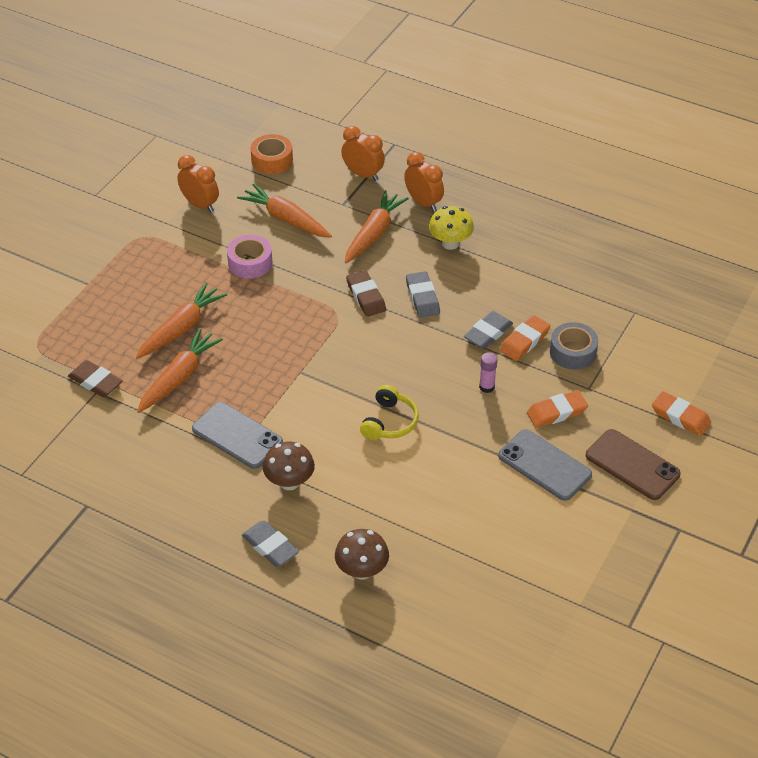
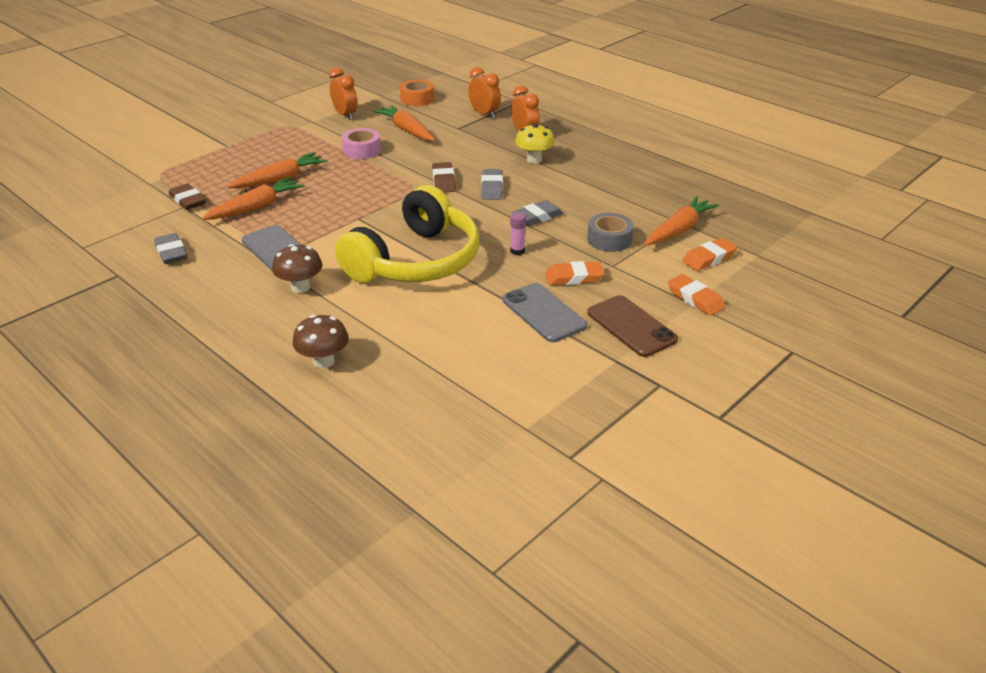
camera: 15 degrees right, 10 degrees down
grey eraser [242,520,299,567] -> grey eraser moved to [154,233,187,264]
orange carrot [345,190,409,263] -> orange carrot moved to [645,196,719,246]
yellow headphones [360,385,419,440] -> yellow headphones [335,185,479,283], size x2.36
orange eraser [500,315,550,361] -> orange eraser moved to [682,238,737,271]

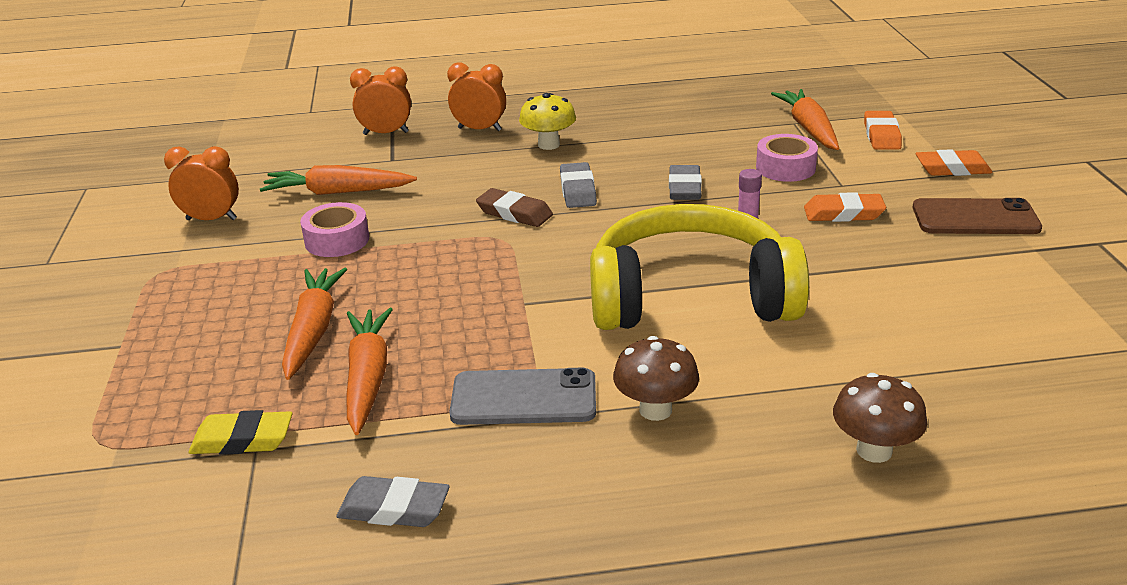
camera: 50 degrees left, 5 degrees down
brown eraser [169,184,206,210] -> yellow eraser [189,410,292,455]
yellow headphones [335,185,479,283] -> yellow headphones turned 75 degrees counterclockwise [590,204,809,330]
orange tape [400,80,434,106] -> none
grey eraser [481,169,503,200] -> grey eraser turned 45 degrees clockwise [560,162,597,208]
grey phone [502,283,587,342] -> none
orange eraser [545,261,605,285] -> orange eraser turned 60 degrees clockwise [804,192,886,222]
grey tape [587,213,634,252] -> pink tape [756,134,818,182]

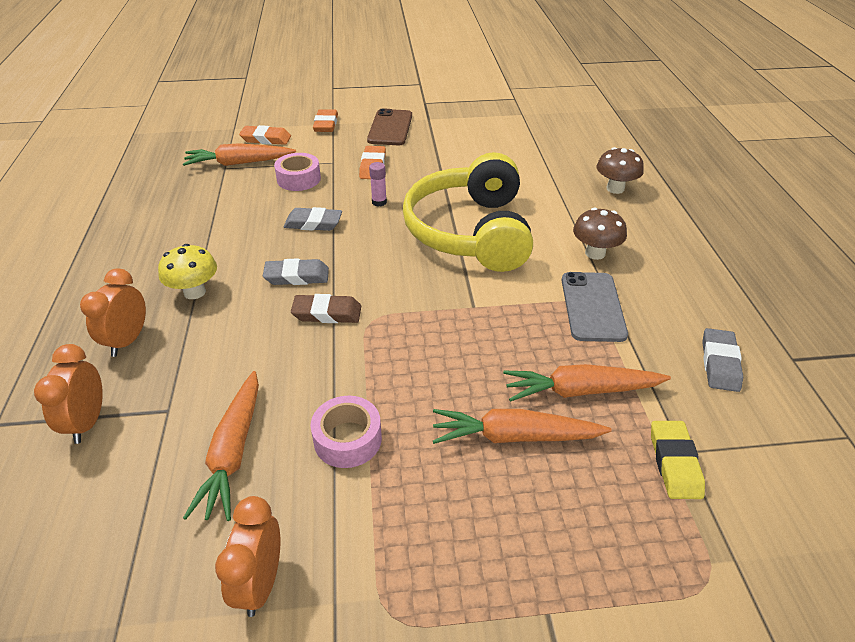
camera: 90 degrees left, 10 degrees up
brown eraser [476,188,553,227] -> brown eraser turned 60 degrees clockwise [291,294,361,323]

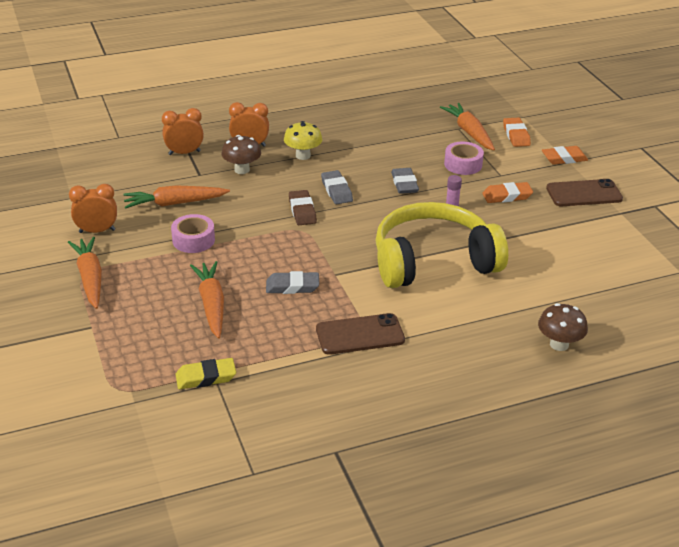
camera: 75 degrees right, 5 degrees down
orange carrot [503,364,671,402] -> orange carrot moved to [68,237,102,309]
grey phone [562,272,628,342] -> brown phone [316,313,405,355]
brown mushroom [573,208,627,260] -> brown mushroom moved to [221,135,261,174]
grey eraser [702,328,743,392] -> grey eraser moved to [266,271,319,294]

